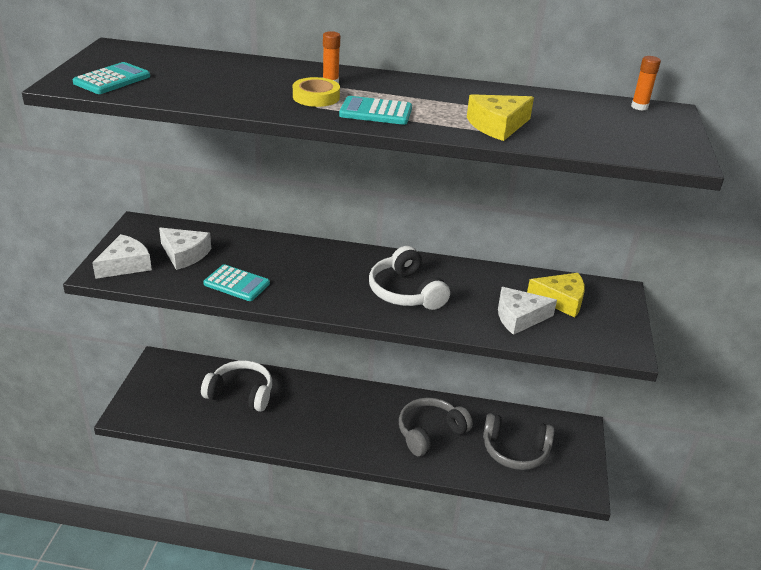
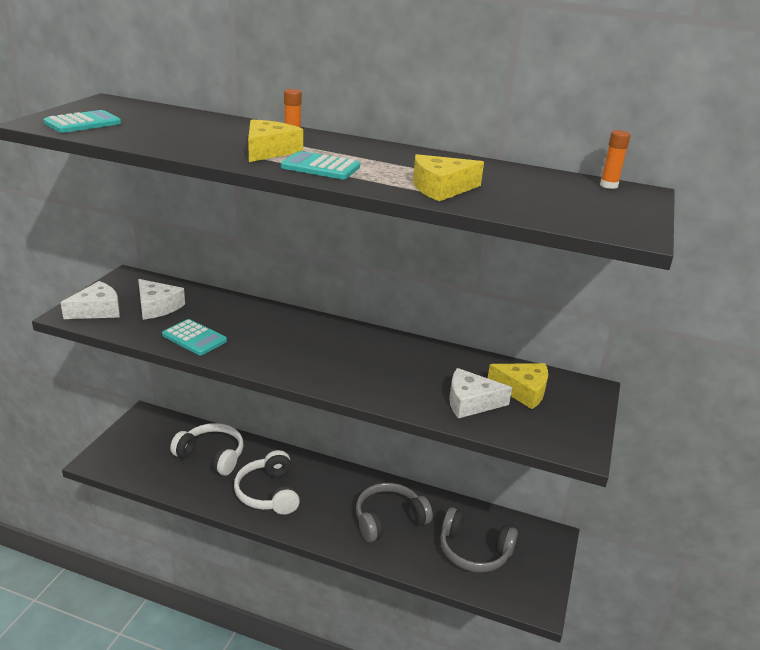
camera: 10 degrees right, 5 degrees down
yellow tape [293,77,340,107] -> yellow cheese [248,119,303,162]
white headphones [369,246,450,310] -> white headphones moved to [234,450,300,515]

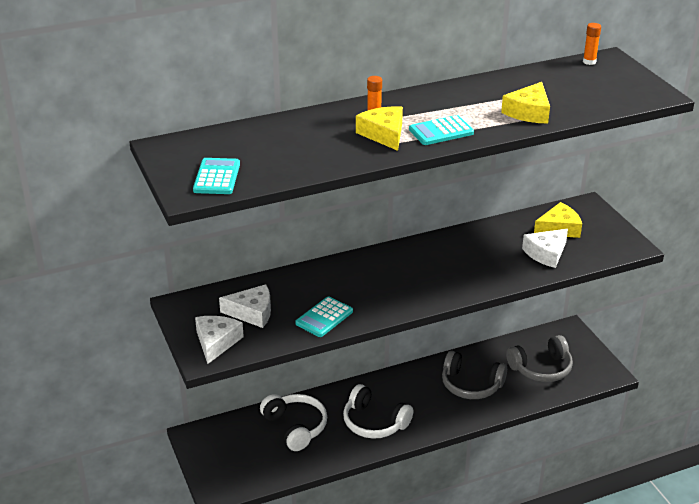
camera: 40 degrees left, 5 degrees up
turquoise calculator [162,319,227,355] -> turquoise calculator turned 135 degrees clockwise [295,296,353,337]
white headphones [170,423,244,476] -> white headphones turned 75 degrees clockwise [260,394,327,451]
grey headphones [356,483,433,542] -> grey headphones turned 90 degrees counterclockwise [442,351,507,399]

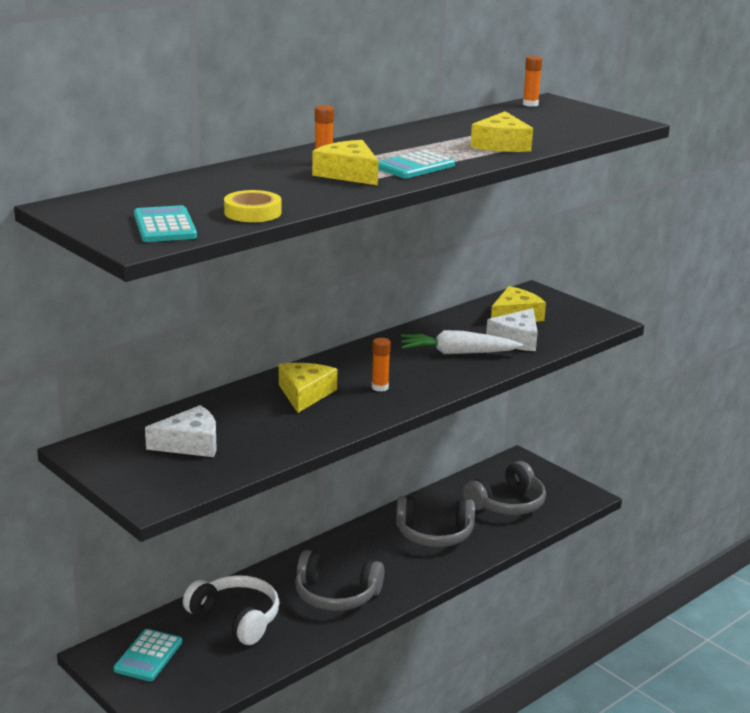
camera: 20 degrees left, 10 degrees down
white cheese [195,316,244,364] -> none
turquoise calculator [295,296,353,337] -> turquoise calculator moved to [114,629,182,681]
white headphones [343,384,414,439] -> grey headphones [295,550,384,611]
none -> yellow tape [224,190,282,222]
none -> yellow cheese [279,363,337,413]
none -> orange glue stick [372,338,391,392]
none -> white carrot [401,330,523,354]

